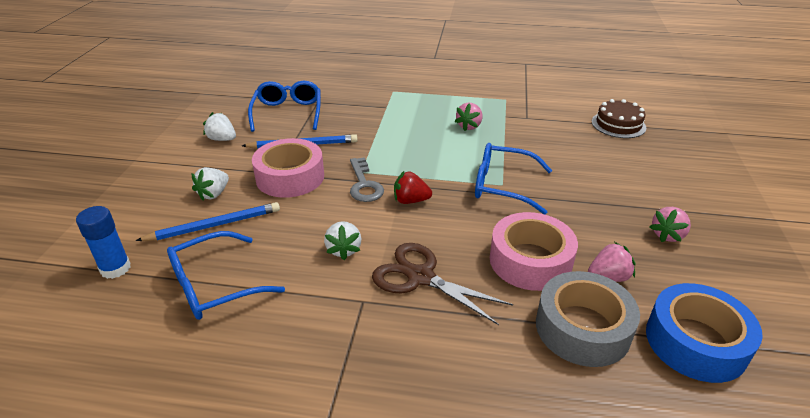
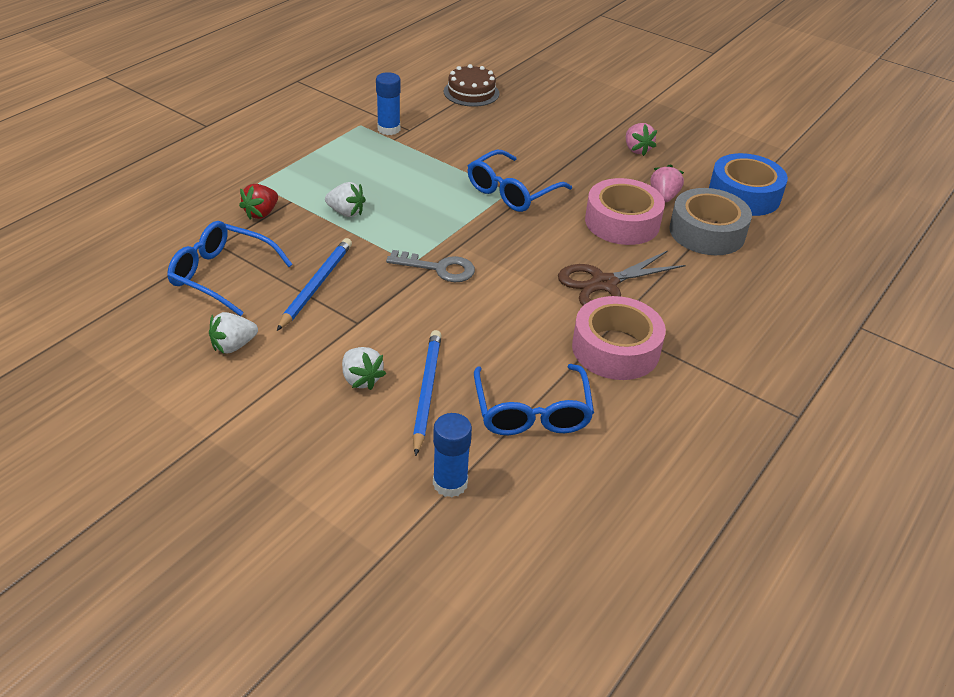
camera: 65 degrees left, 5 degrees up
pink tape [252,138,324,198] -> pink tape moved to [572,296,666,380]
white strawberry [324,221,361,260] -> white strawberry moved to [325,182,366,217]
red strawberry [394,171,432,204] -> red strawberry moved to [239,184,278,220]
pink strawberry [455,103,483,131] -> none
none -> blue glue stick [376,72,400,135]

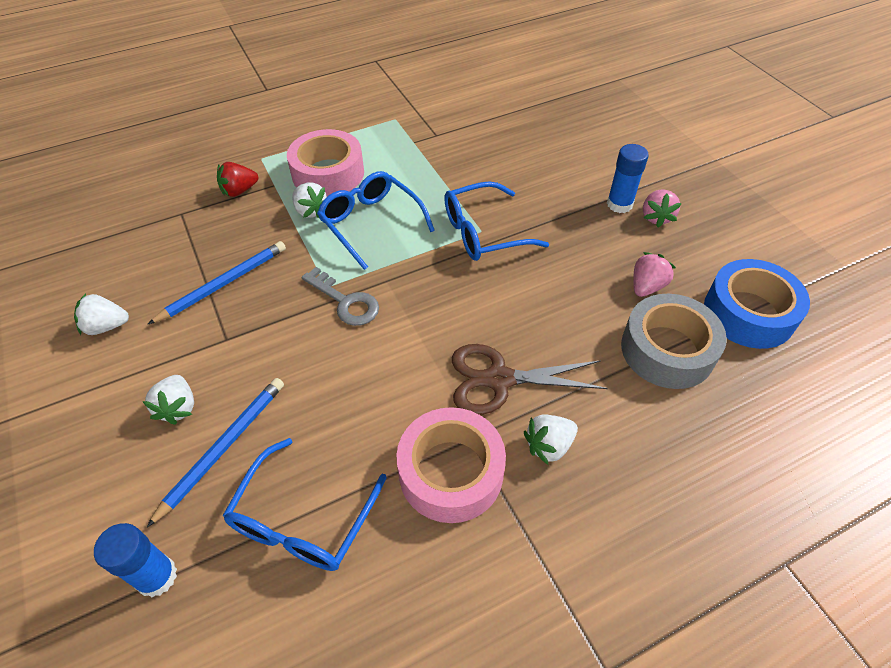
camera: 30 degrees right, 10 degrees up
blue glasses [167,221,293,316] -> blue glasses moved to [317,171,435,270]
blue glue stick [376,72,400,135] -> blue glue stick moved to [607,144,648,213]
brown cake [444,64,499,107] -> none
pink tape [585,178,665,245] -> pink tape moved to [287,129,364,196]
none -> white strawberry [524,414,578,465]

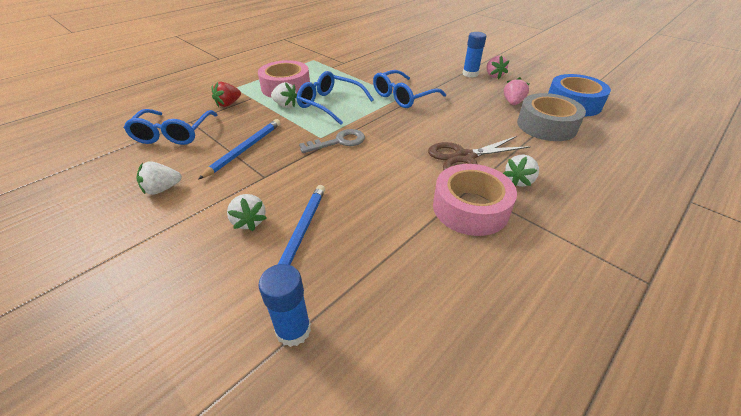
camera: 20 degrees left, 10 degrees down
blue glasses [223,438,387,571] -> blue glasses moved to [124,109,217,145]
grey key [302,267,379,326] -> grey key turned 45 degrees counterclockwise [299,129,365,153]

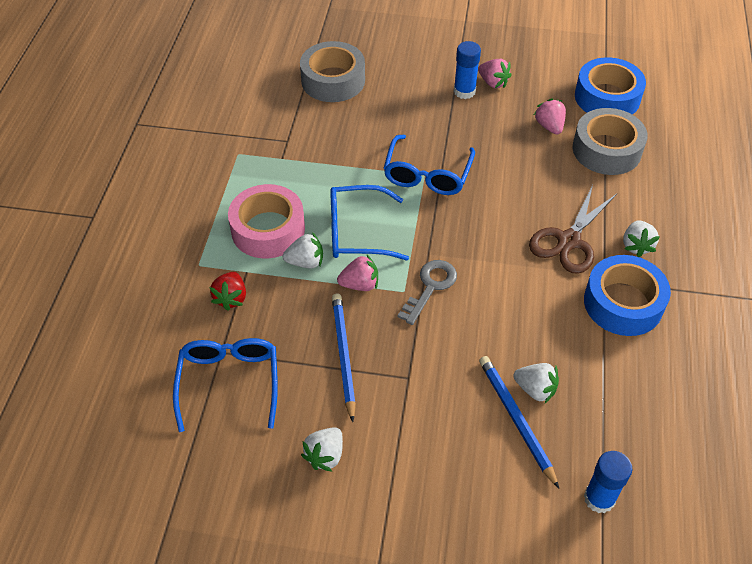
camera: 35 degrees left, 10 degrees up
blue glasses [124,109,217,145] -> blue glasses turned 150 degrees counterclockwise [173,338,278,432]
white strawberry [227,194,267,231] -> white strawberry moved to [513,363,559,403]
pink tape [433,164,517,236] -> blue tape [584,255,671,336]
none -> grey tape [300,41,365,102]
none -> pink strawberry [337,255,378,291]

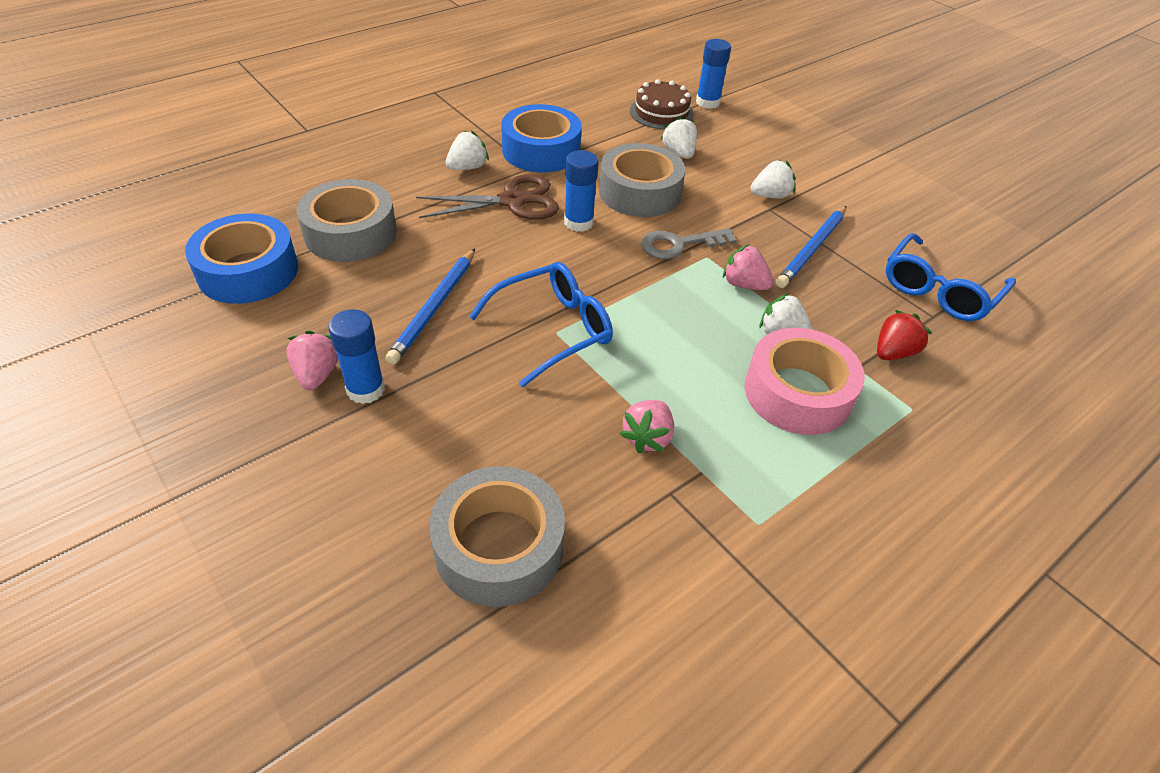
camera: 140 degrees left, 5 degrees down
white strawberry [301,427,343,472] -> white strawberry moved to [751,160,796,199]
blue glasses [330,185,409,260] -> none
blue pencil [479,356,559,488] -> blue pencil moved to [386,248,475,365]
pink strawberry [534,98,566,134] -> pink strawberry moved to [620,400,674,453]
none -> blue glue stick [564,150,599,232]
none -> grey tape [599,143,685,217]
none -> brown cake [630,79,694,130]

